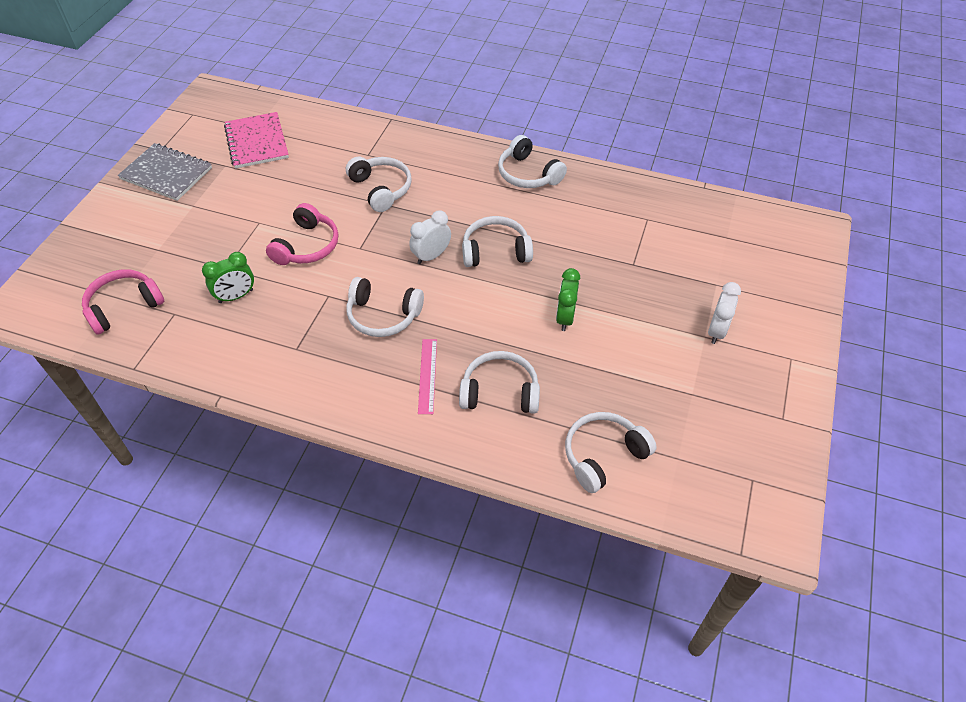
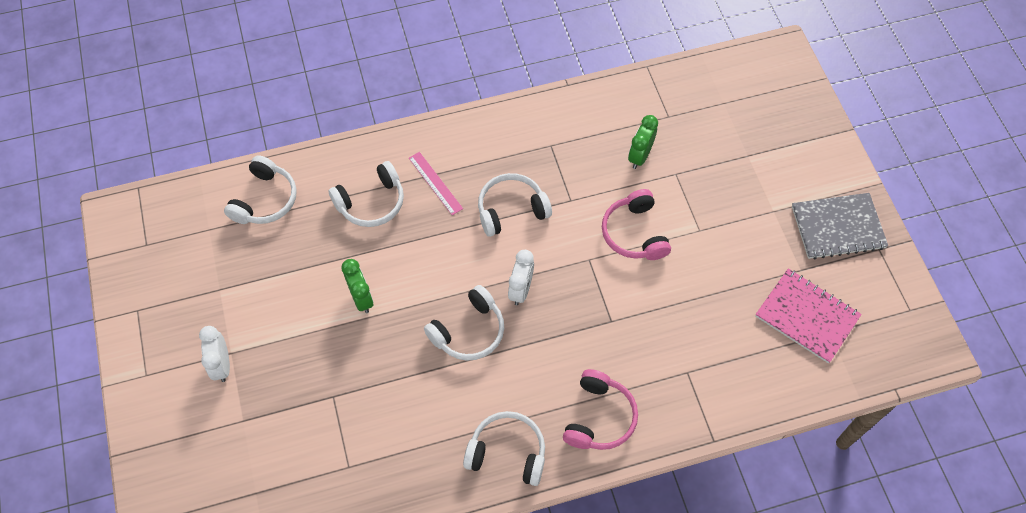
camera: 145 degrees right, 10 degrees up
pink headphones [82,269,164,335] -> pink headphones moved to [563,369,638,450]
white headphones [346,157,412,212] -> none

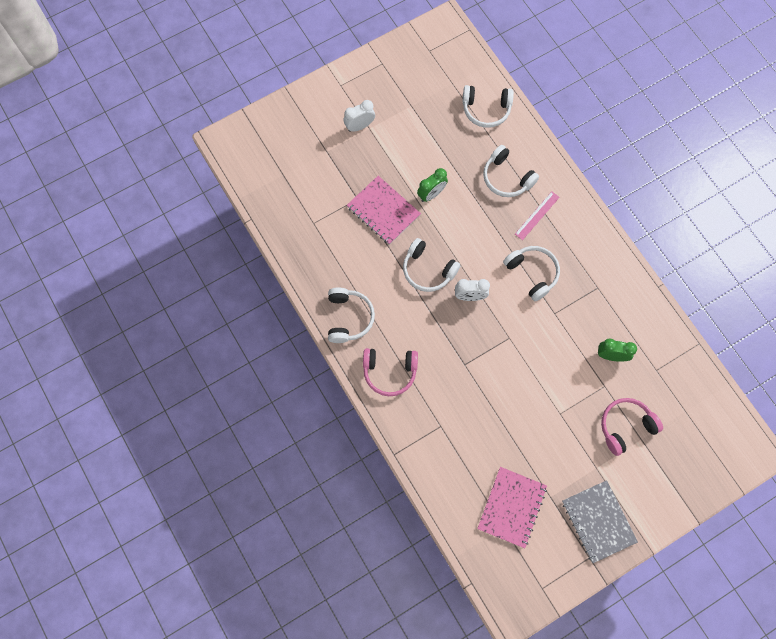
camera: 75 degrees right, 10 degrees up
pink headphones [602,189,671,260] -> pink headphones moved to [601,398,663,456]
none -> pink notebook [347,176,421,245]

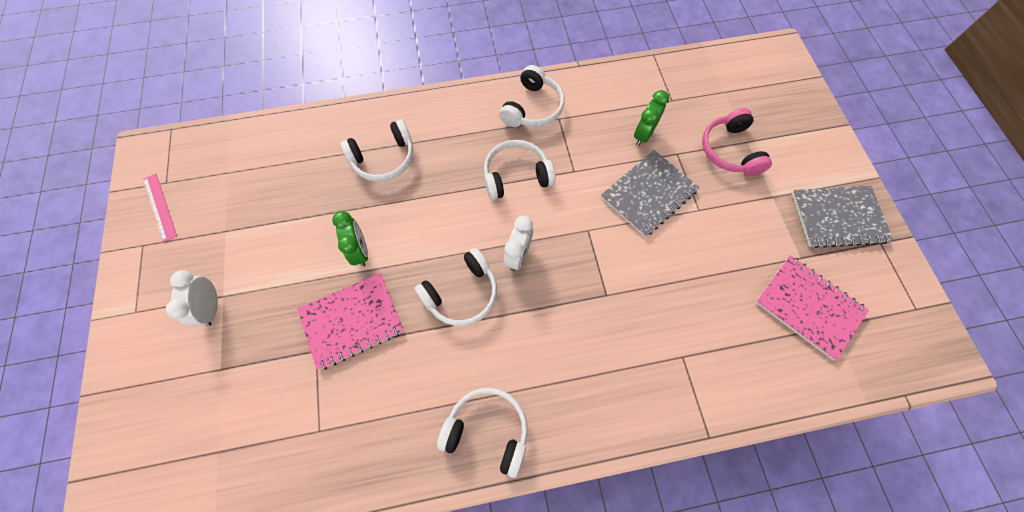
camera: 70 degrees left, 5 degrees down
pink headphones [363,348,418,396] -> none
white headphones [462,85,514,128] -> white headphones moved to [499,65,565,127]
pink ruler [515,192,560,240] -> pink ruler moved to [143,174,177,242]
none -> grey notebook [601,150,699,237]

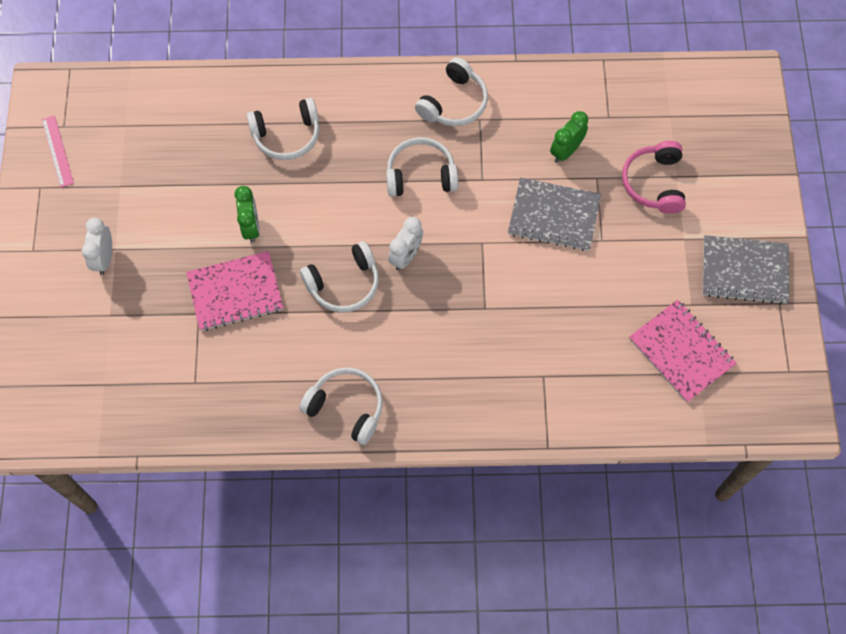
camera: 10 degrees right, 0 degrees up
grey notebook [601,150,699,237] -> grey notebook turned 45 degrees clockwise [508,178,601,251]

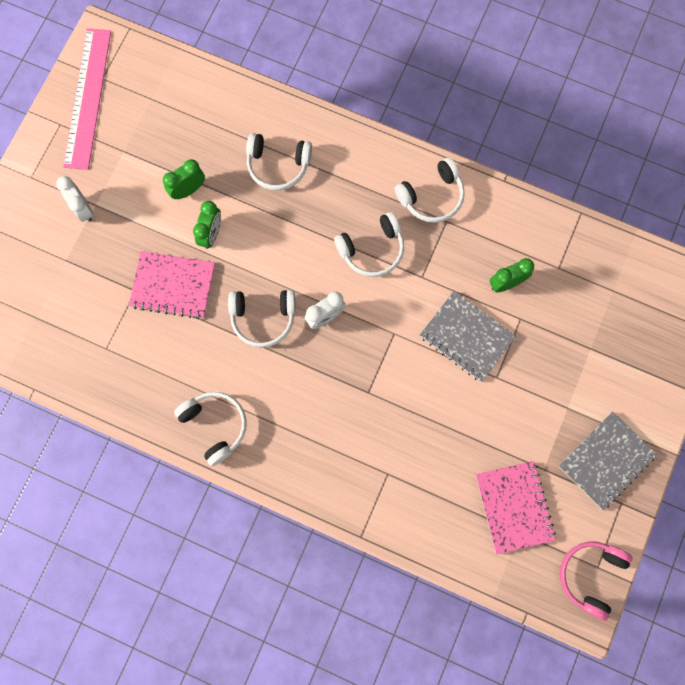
camera: 25 degrees right, 10 degrees up
pink ruler [42,115,74,188] -> pink ruler [63,28,111,170], size x2.06
white clock [81,218,112,275] -> white clock turned 60 degrees counterclockwise [56,176,93,222]
white headphones [386,137,458,197] -> white headphones turned 135 degrees clockwise [334,212,404,277]
pink headphones [622,141,686,214] -> pink headphones moved to [560,541,633,621]
grey notebook [702,235,789,305] -> grey notebook turned 75 degrees counterclockwise [558,411,657,510]
none -> green clock [163,159,205,199]

